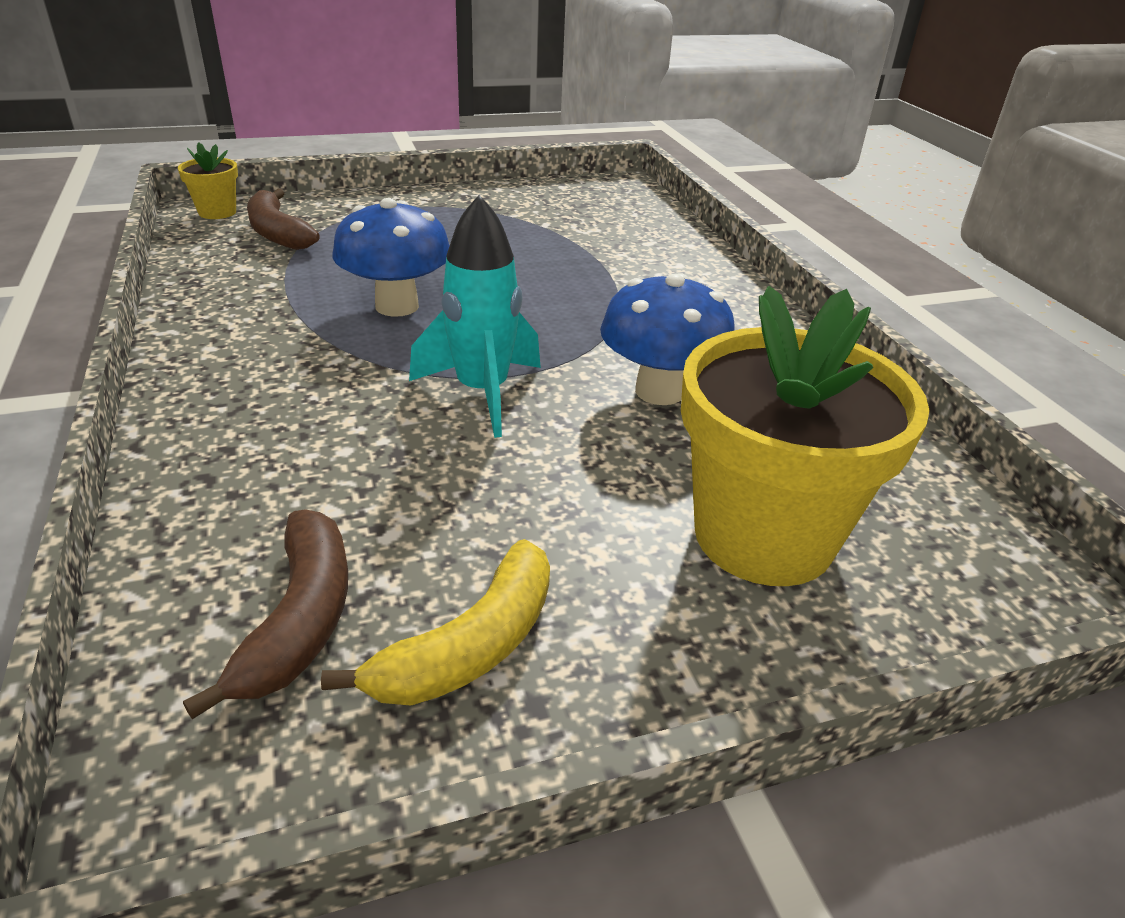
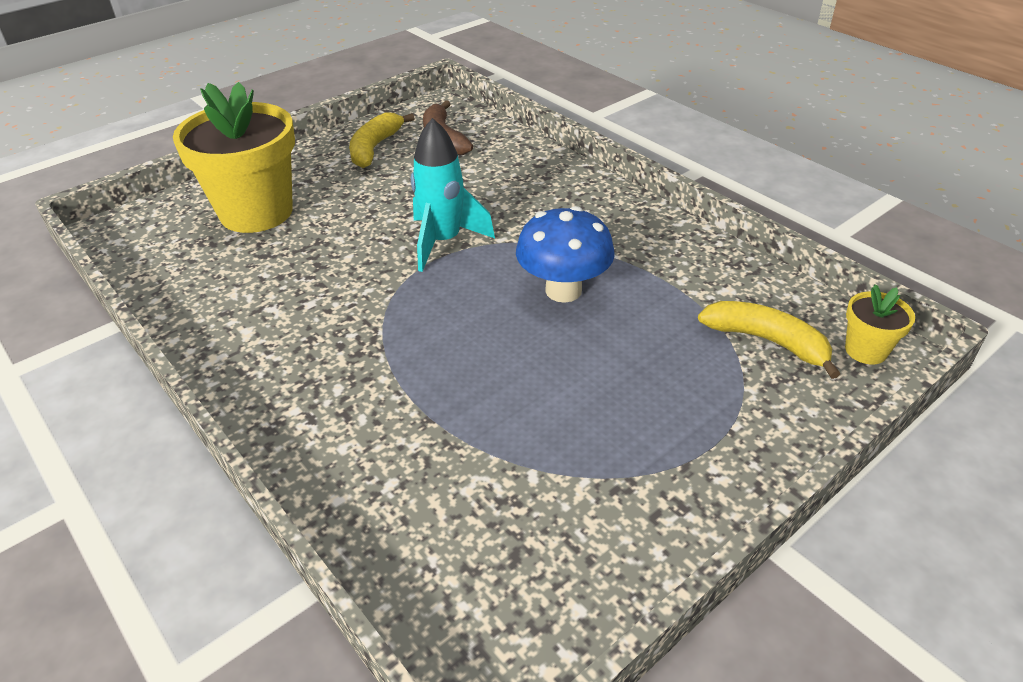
camera: 160 degrees right, 5 degrees up
brown banana [247,188,320,250] -> yellow banana [698,301,840,379]
blue mushroom [600,273,735,405] -> none

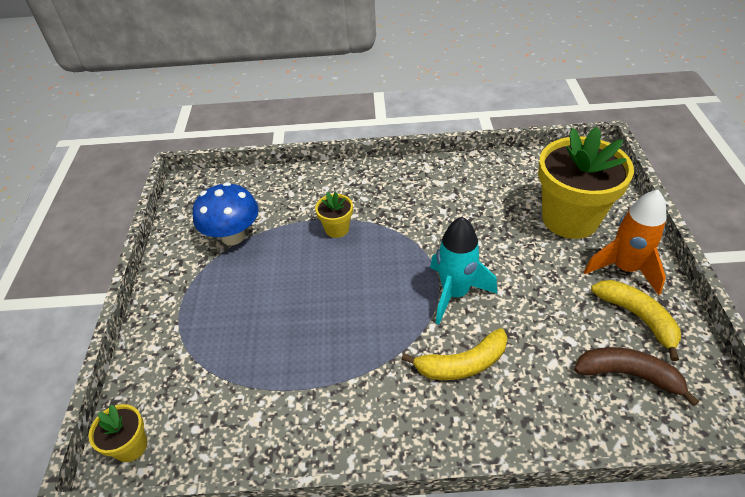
camera: 130 degrees right, 5 degrees up
blue mushroom [516,206,615,303] -> blue mushroom moved to [193,182,259,245]
yellow banana [698,301,840,379] -> yellow banana moved to [402,328,508,380]
none -> yellow flower pot [315,192,353,238]
none -> orange rocket [584,190,667,295]

